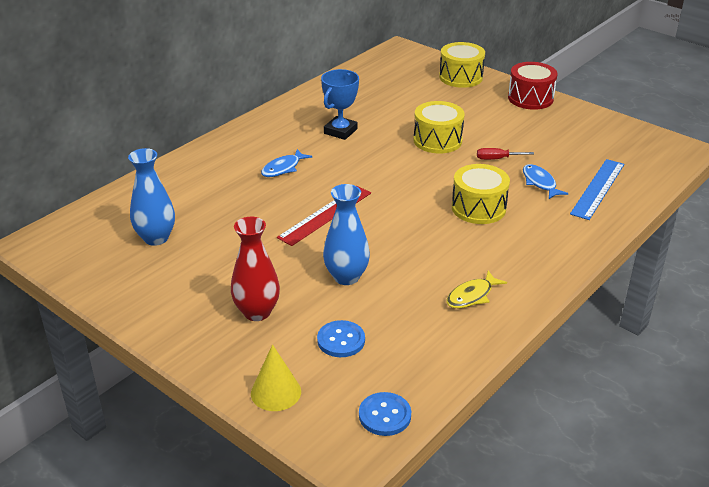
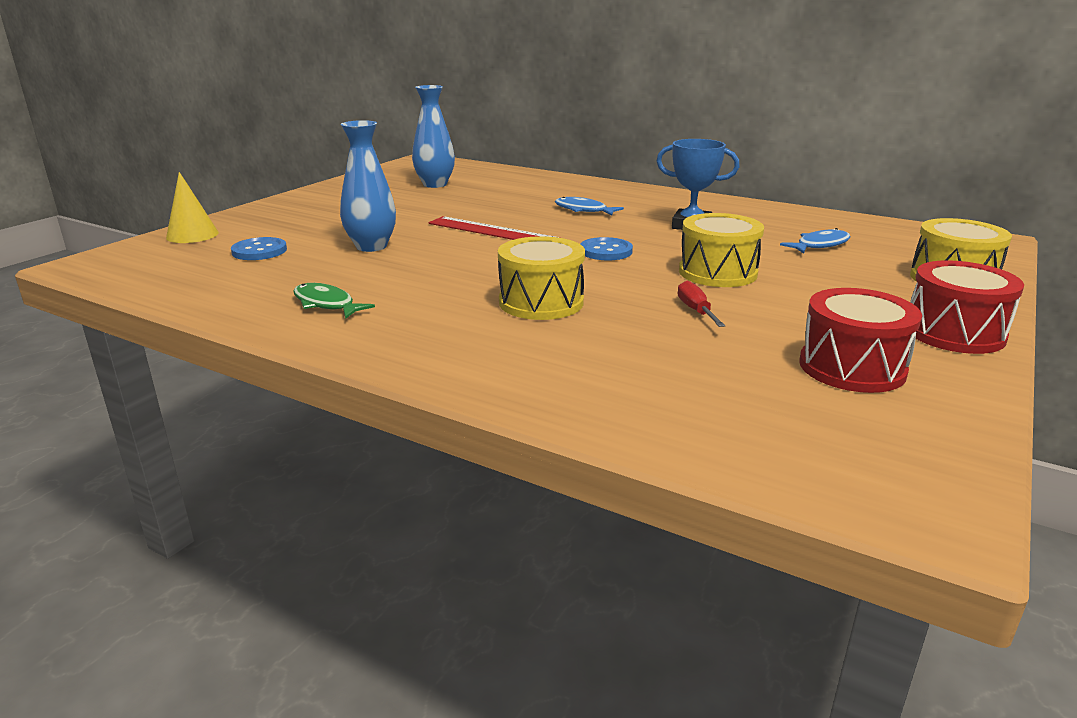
camera: 80 degrees right, 10 degrees down
red vase [231,216,280,321] -> none
blue button [359,392,411,436] -> blue button moved to [581,237,633,260]
yellow fish [447,271,507,308] -> green fish [293,283,375,319]
blue fish [523,164,568,199] -> blue fish moved to [780,228,851,253]
blue ruler [570,159,624,220] -> none
none -> red drum [799,288,922,393]

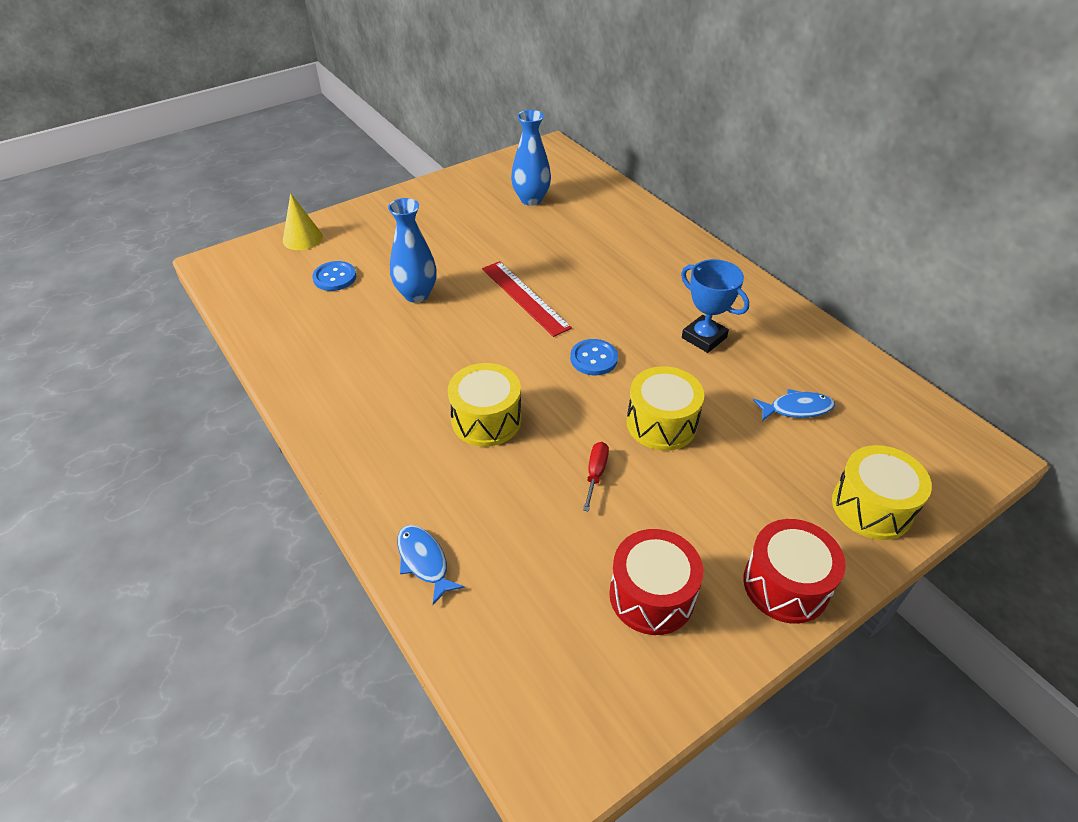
camera: 25 degrees right, 20 degrees up
green fish [293,283,375,319] -> none
blue fish [555,197,624,216] -> blue fish moved to [397,525,465,605]

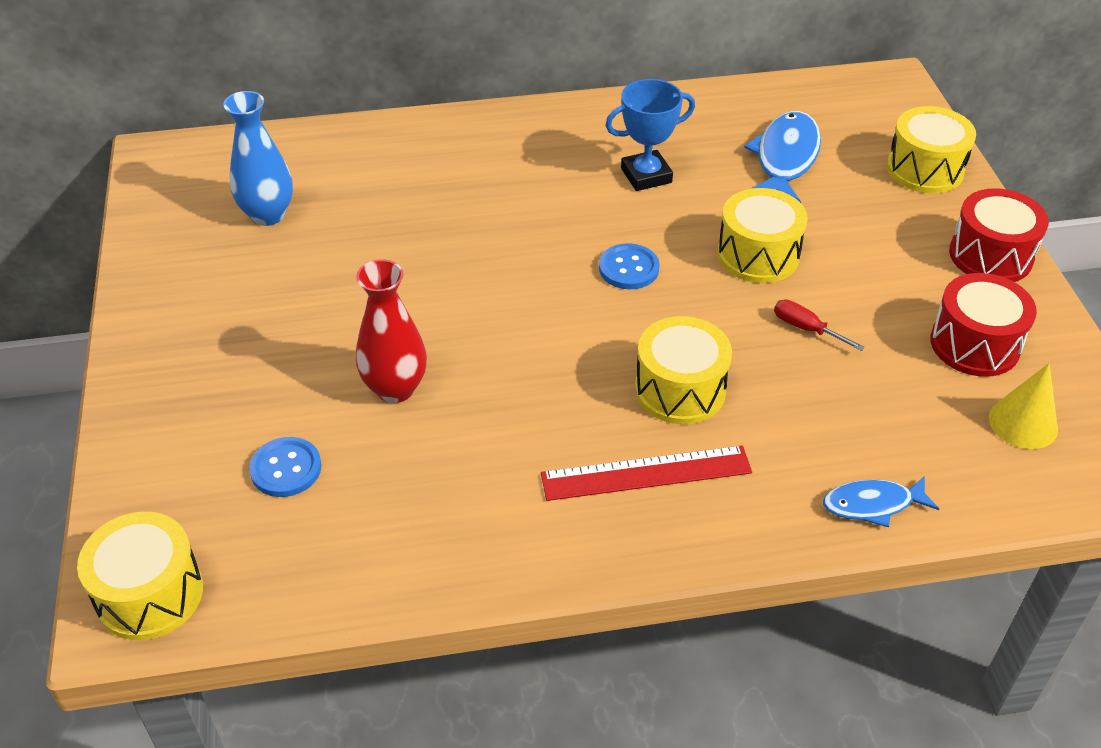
camera: 65 degrees left, 0 degrees up
yellow cone [283,193,323,250] -> yellow cone moved to [989,363,1058,449]
blue vase [388,198,437,303] -> red vase [356,259,427,403]
red ruler [482,261,572,337] -> red ruler moved to [541,445,752,501]
blue fish [753,389,835,421] -> blue fish [744,111,821,203], size x1.67
none -> yellow drum [77,512,203,640]

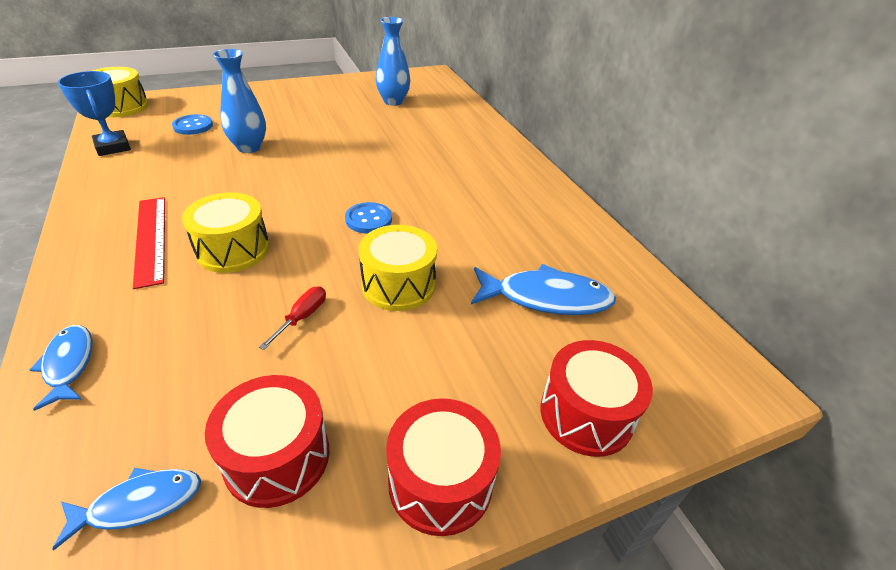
camera: 75 degrees right, 5 degrees down
red vase [356,259,427,403] -> blue vase [213,49,266,153]
blue trophy [605,79,695,191] -> blue trophy moved to [58,71,131,156]
yellow drum [887,106,976,193] -> red drum [541,340,653,457]
yellow cone [989,363,1058,449] -> blue fish [52,468,201,550]

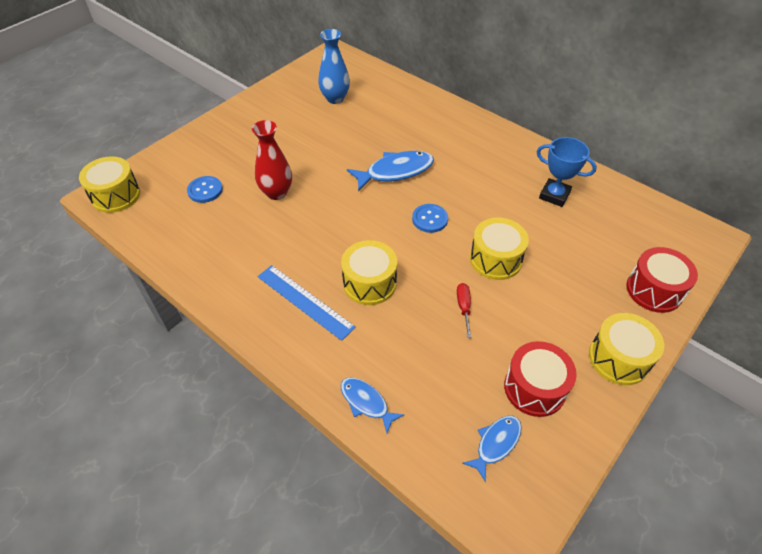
camera: 25 degrees left, 10 degrees up
blue trophy [58,71,131,156] -> blue trophy moved to [537,137,597,207]
red ruler [133,197,165,289] -> blue ruler [258,265,356,341]
blue vase [213,49,266,153] -> red vase [252,120,292,200]
red drum [386,398,501,536] -> yellow drum [589,313,664,385]
blue fish [471,264,616,315] -> blue fish moved to [347,151,434,192]

